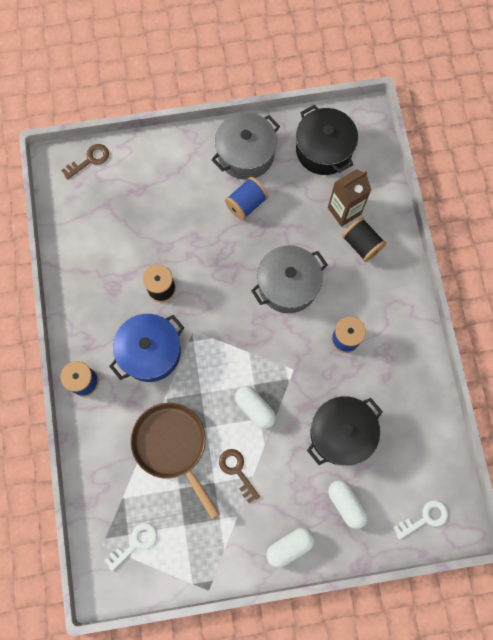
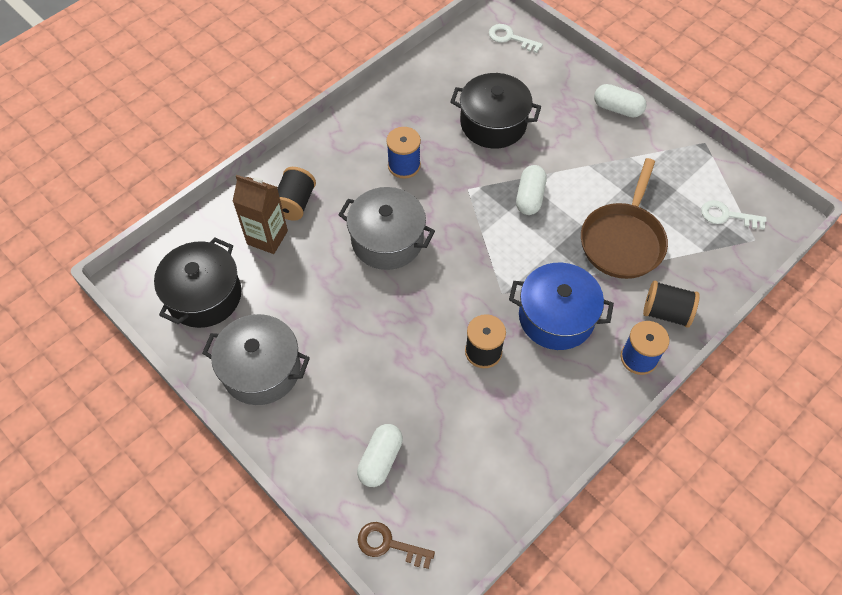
camera: 125 degrees left, 15 degrees down
brown key [219,449,260,503] -> none
blue spool [225,177,268,220] -> none
white capsule [328,480,368,529] -> white capsule moved to [357,424,403,487]
none -> black spool [643,281,700,328]

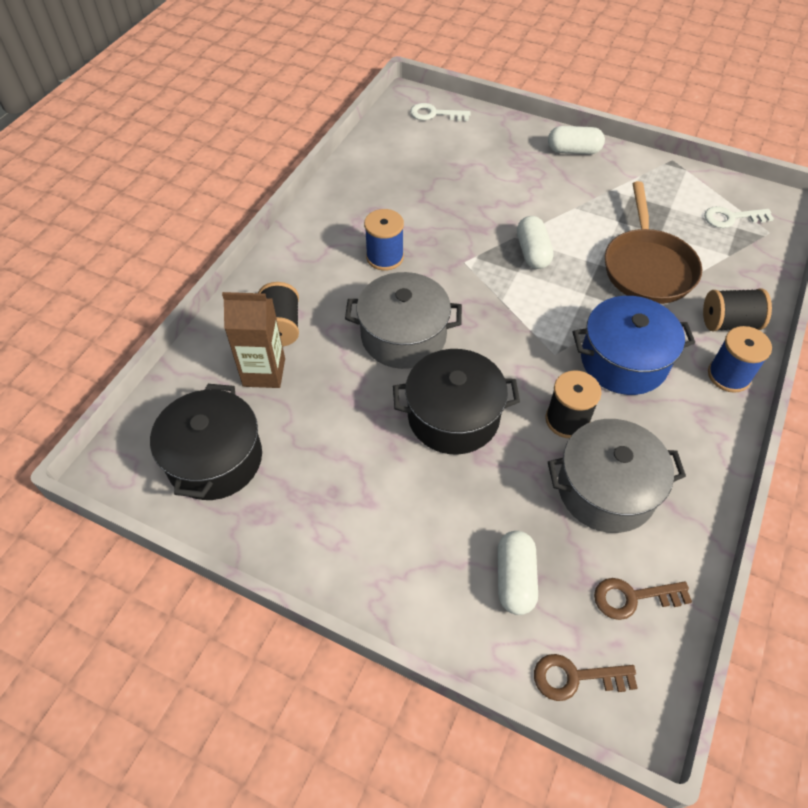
camera: 20 degrees left, 5 degrees down
grey pot [202,314,310,405] -> grey pot moved to [548,419,686,533]
black pot [450,73,541,149] -> black pot moved to [393,349,520,455]
none -> brown key [594,578,692,620]

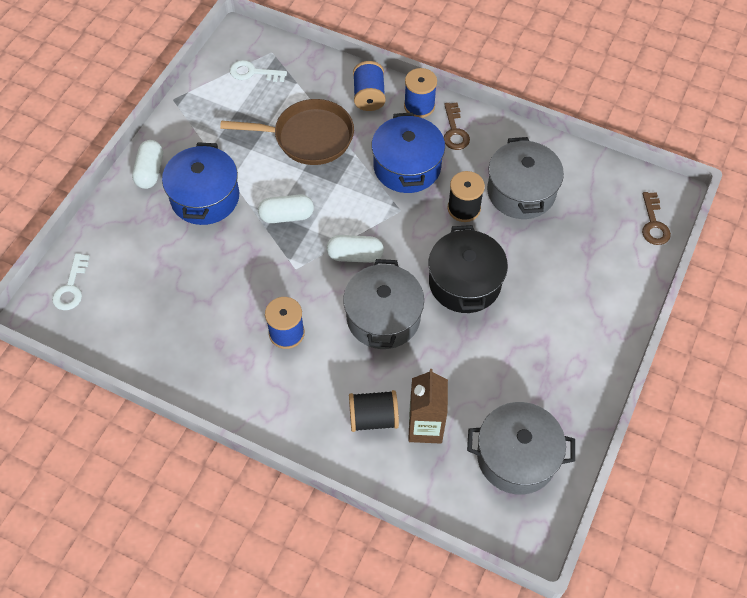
camera: 90 degrees left, 5 degrees up
black pot [150,384,262,500] -> grey pot [467,402,575,495]
white capsule [497,531,538,615] -> white capsule moved to [326,235,384,263]
brown key [594,578,692,620] -> brown key moved to [444,103,470,150]
black spool [703,288,772,331] -> blue spool [353,61,386,111]
white key [704,206,774,228] -> white key turned 105 degrees clockwise [230,60,287,82]
none -> blue pot [162,142,239,225]

